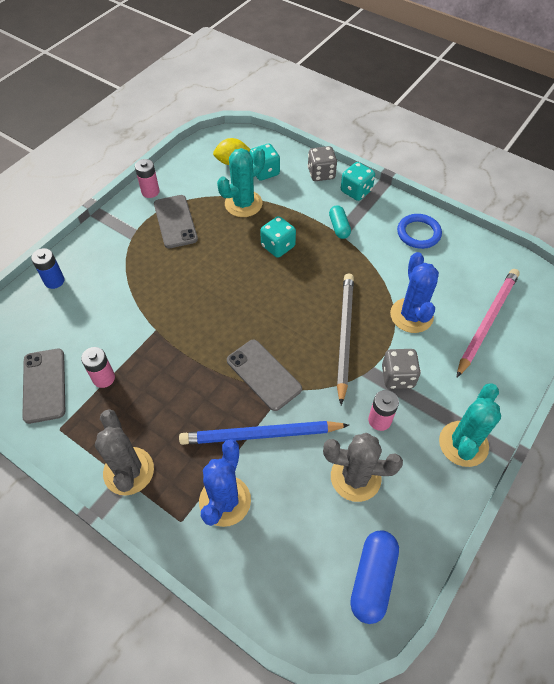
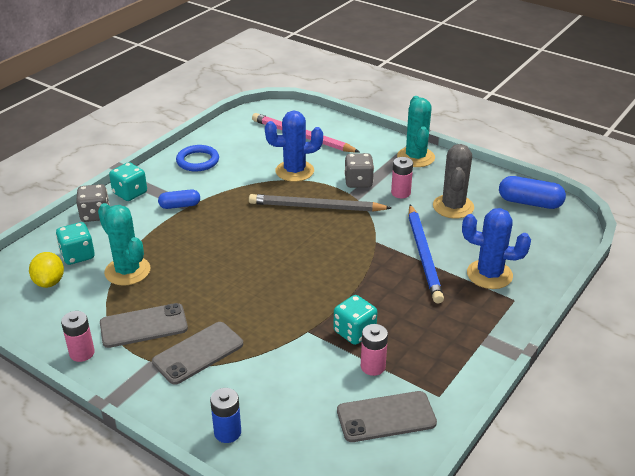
camera: 90 degrees left, 20 degrees down
grey cactus [95,409,154,495] -> none
grey phone [227,340,302,411] -> grey phone moved to [152,322,243,385]
turquoise dice [260,216,296,258] -> turquoise dice moved to [334,295,377,345]
turquoise capsule [329,205,351,239] -> blue capsule [158,189,200,209]
turquoise cactus [439,383,501,467] -> turquoise cactus turned 60 degrees clockwise [397,96,435,167]

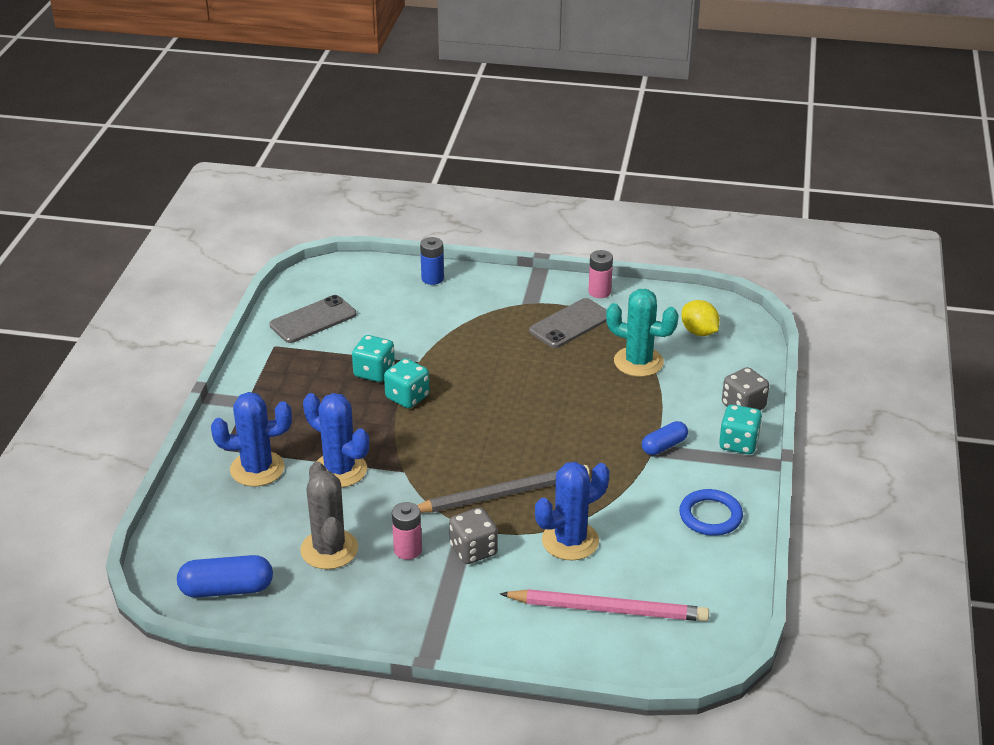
camera: 155 degrees right, 0 degrees up
turquoise dice [56,222,95,265] -> turquoise dice moved to [384,358,430,408]
grey phone [152,322,243,385] -> none
pink battery [361,324,388,376] -> none
turquoise cactus [397,96,435,167] -> none
blue pencil [409,205,444,304] -> blue cactus [303,393,369,488]

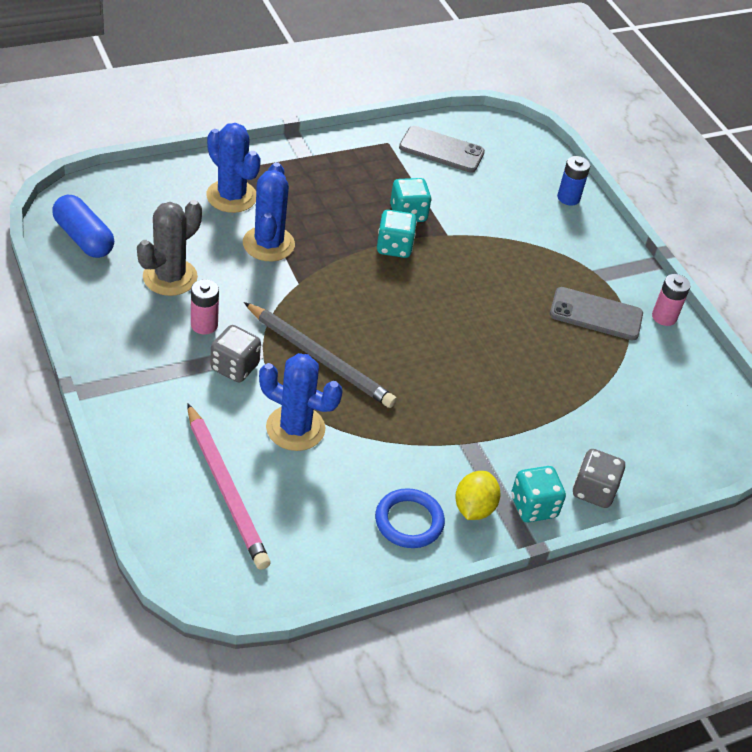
camera: 50 degrees right, 10 degrees up
turquoise cactus [606,289,679,377] -> none
blue capsule [642,421,688,455] -> none
yellow lemon [681,300,720,336] -> yellow lemon moved to [455,471,500,520]

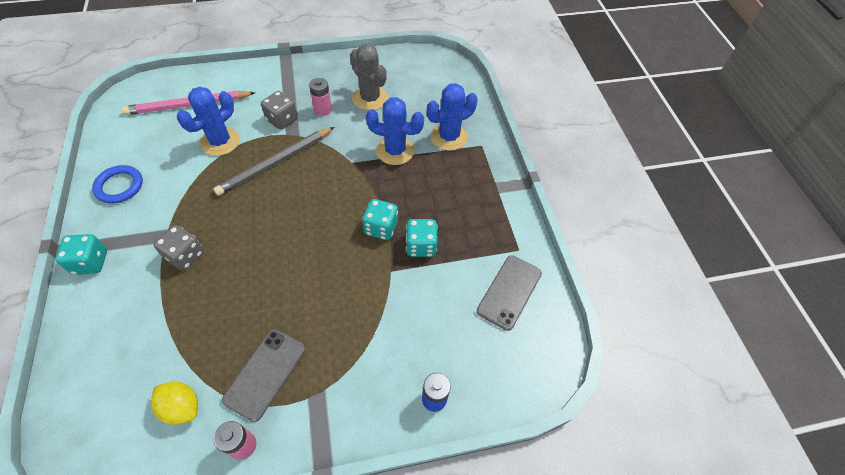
camera: 105 degrees right, 10 degrees up
blue capsule [52,195,114,258] -> none
yellow lemon [455,471,500,520] -> yellow lemon moved to [151,381,198,425]
grey dice [573,449,625,508] -> grey dice moved to [154,225,203,271]

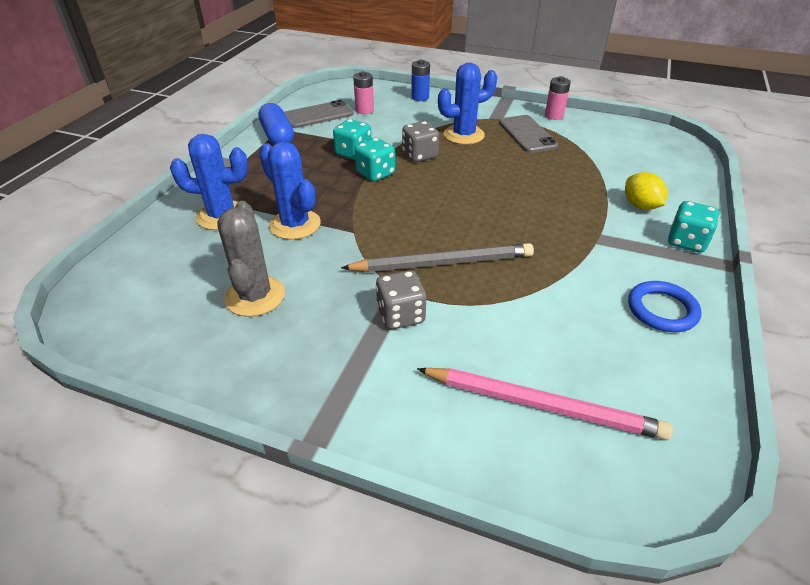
camera: 145 degrees left, 15 degrees down
yellow lemon [151,381,198,425] -> yellow lemon moved to [625,172,667,210]
grey dice [154,225,203,271] -> grey dice moved to [402,121,439,162]
blue cactus [177,87,240,156] -> blue cactus moved to [438,63,497,145]
grey phone [222,329,305,422] -> grey phone turned 75 degrees counterclockwise [499,115,558,153]
pink battery [309,78,332,116] -> pink battery moved to [353,71,374,114]
none -> blue capsule [258,103,294,145]

